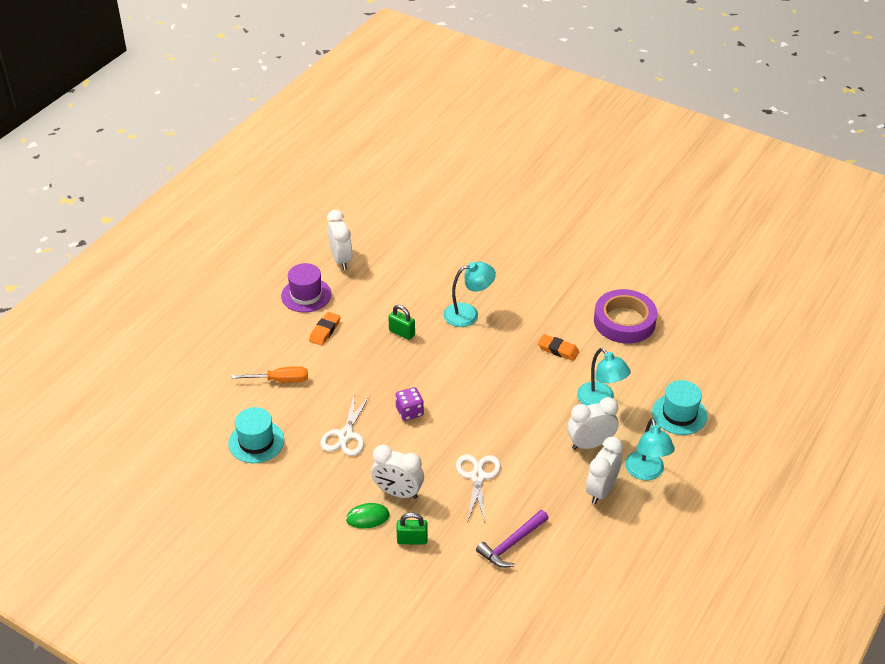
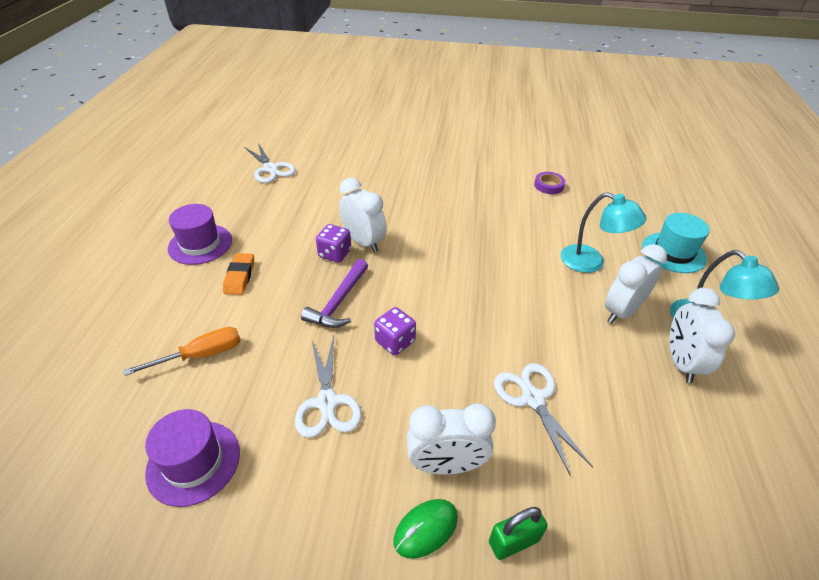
camera: 25 degrees left, 0 degrees up
turquoise hat [228,407,284,463] -> purple hat [145,409,240,507]
white clock [327,210,353,270] -> white clock moved to [339,178,387,253]
green padlock [388,305,415,340] -> purple dice [316,224,351,263]
turquoise lamp [444,262,496,327] -> none
purple hammer [476,510,549,568] -> purple hammer moved to [301,259,368,328]
orange eraser [538,334,579,361] -> none
purple tape [594,289,657,343] -> purple tape [534,172,565,194], size x0.46
none -> white scissors [244,143,296,183]

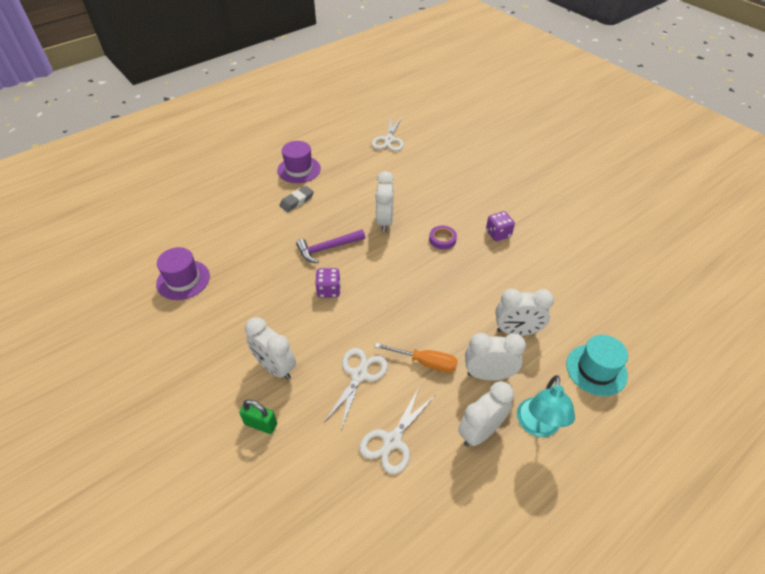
camera: 45 degrees right, 5 degrees up
orange screwdriver [124,327,241,376] -> orange screwdriver moved to [374,343,458,373]
orange eraser [223,253,254,295] -> grey eraser [279,186,314,212]
white scissors [295,336,362,438] -> white scissors moved to [359,388,434,474]
purple dice [316,224,351,263] -> purple dice moved to [486,211,515,241]
green mouse [394,499,458,559] -> none
purple tape [534,172,565,194] -> purple tape moved to [429,226,457,249]
turquoise lamp [561,192,647,273] -> white clock [495,289,554,336]

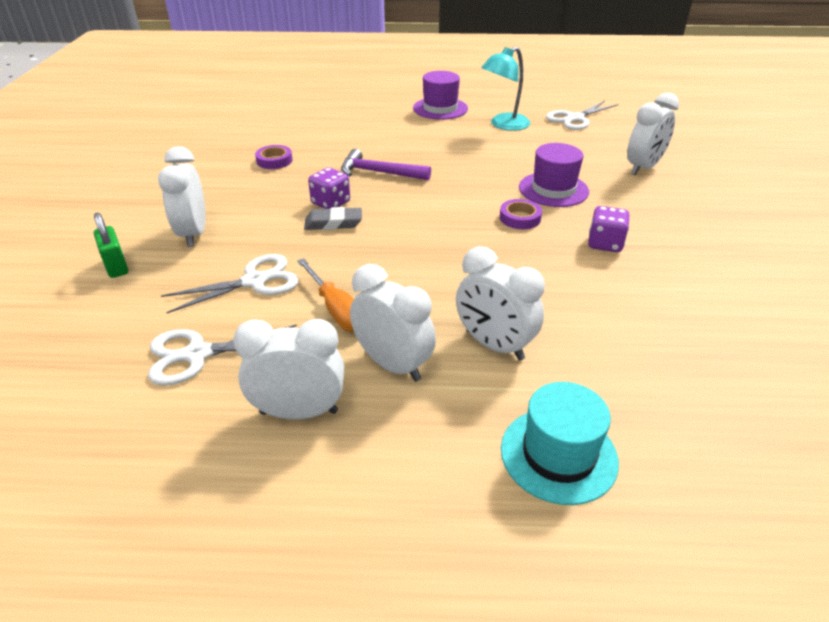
camera: 40 degrees right, 10 degrees down
purple hat [156,247,210,300] -> purple hat moved to [519,143,589,207]
grey eraser [279,186,314,212] -> grey eraser moved to [304,207,362,230]
white clock [375,171,394,232] -> white clock moved to [627,92,679,175]
turquoise lamp [517,375,575,437] -> turquoise lamp moved to [481,46,530,131]
none -> purple tape [255,145,293,169]

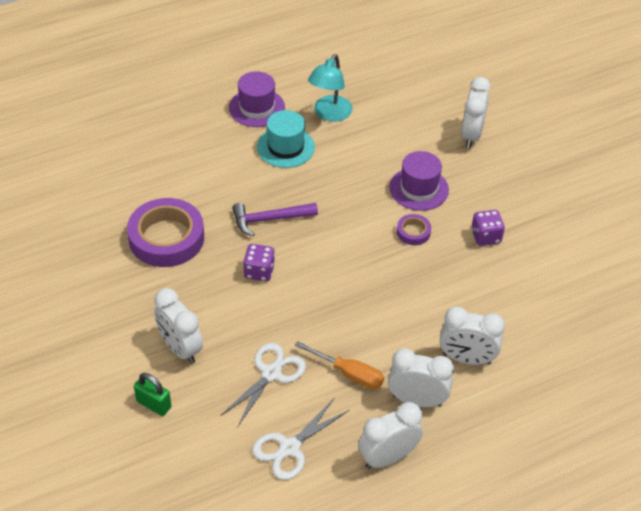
camera: 30 degrees left, 10 degrees up
purple tape [255,145,293,169] -> purple tape [127,198,204,267], size x2.18
grey eraser [304,207,362,230] -> none
turquoise hat [501,382,619,505] -> turquoise hat moved to [257,110,315,168]
white scissors [546,101,619,130] -> none

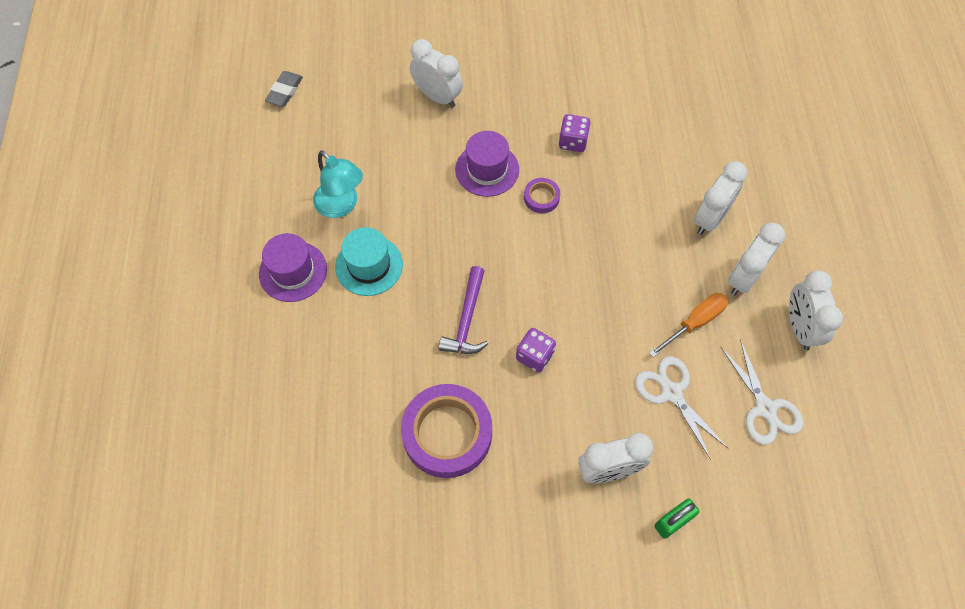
camera: 65 degrees left, 15 degrees up
none -> grey eraser [265,71,303,107]

